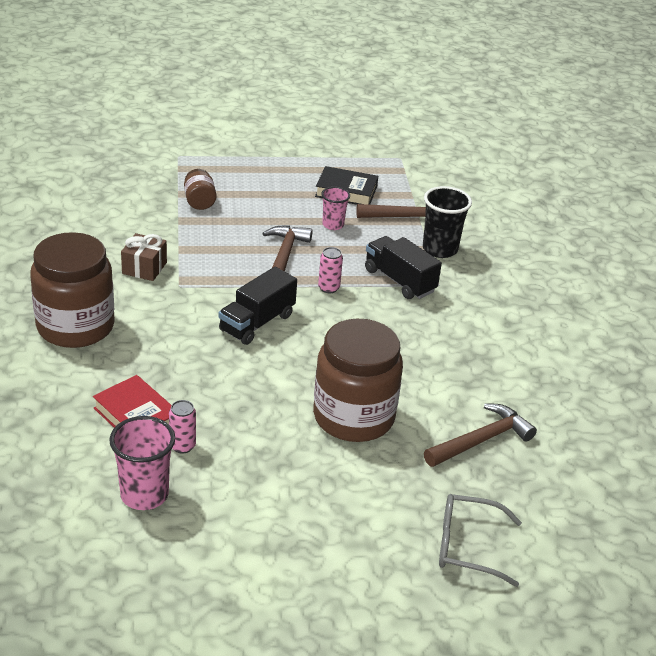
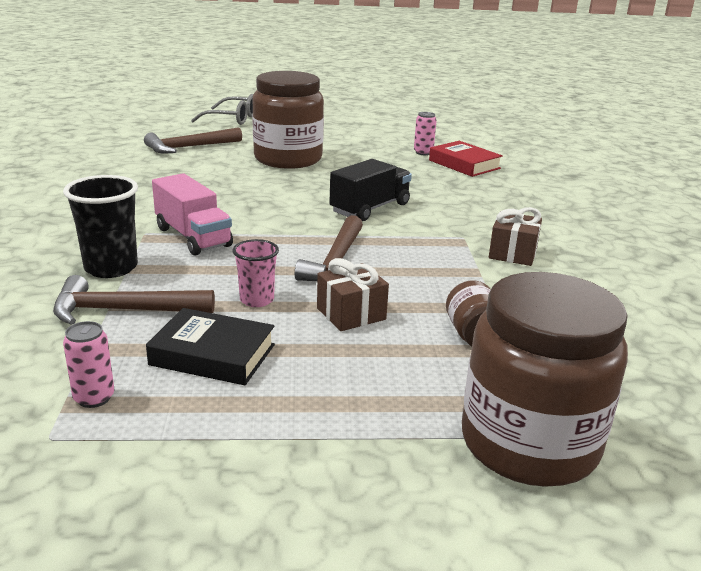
camera: 175 degrees left, 10 degrees down
brown jar [30,232,115,348] -> brown jar moved to [462,272,628,487]
pink cup [109,416,175,510] -> none
pink can [318,247,343,293] -> pink can moved to [63,321,114,408]
black truck [365,236,442,299] -> pink truck [152,173,233,256]
none -> brown gift [317,258,389,331]

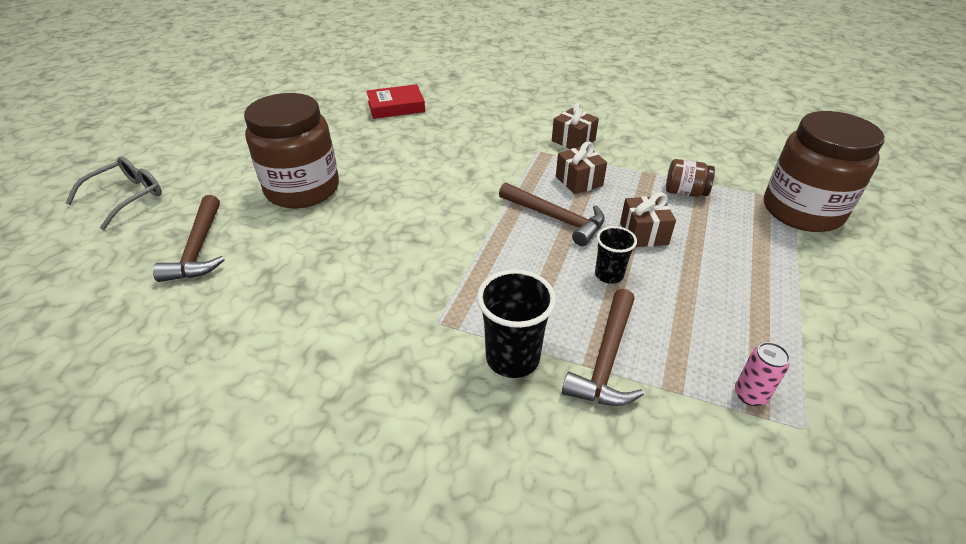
camera: 65 degrees left, 15 degrees up
black book [146,308,275,385] -> none
pink truck [152,173,233,256] -> none
pink cup [232,239,279,307] -> black cup [595,226,637,284]
black truck [329,159,412,221] -> none
pink can [414,112,437,155] -> none
none -> brown gift [556,141,607,194]

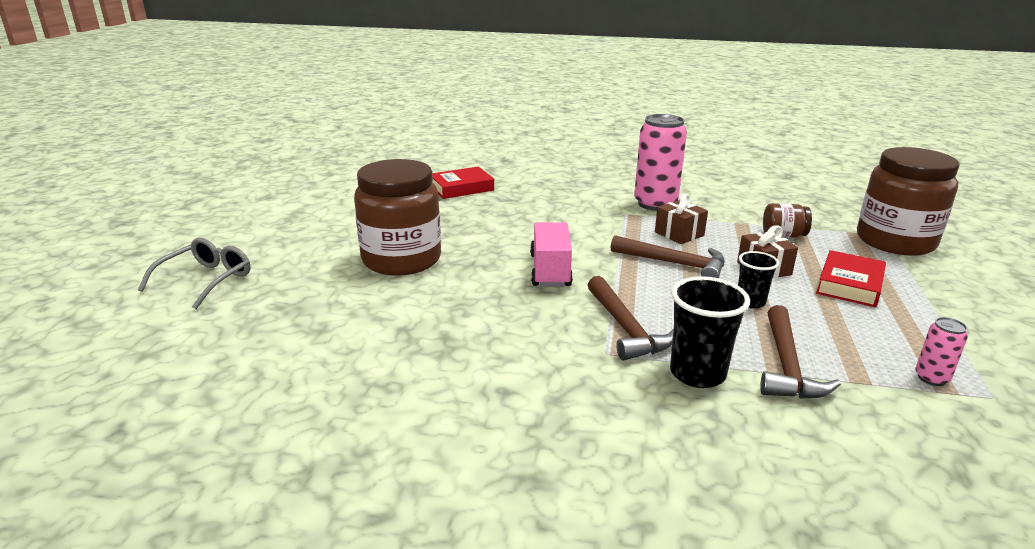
camera: 10 degrees left, 15 degrees down
brown hammer [153,195,225,282] -> brown hammer moved to [588,276,673,361]
brown gift [552,103,599,149] -> pink can [634,114,687,211]
none -> pink truck [530,222,573,287]
none -> red book [816,250,886,307]

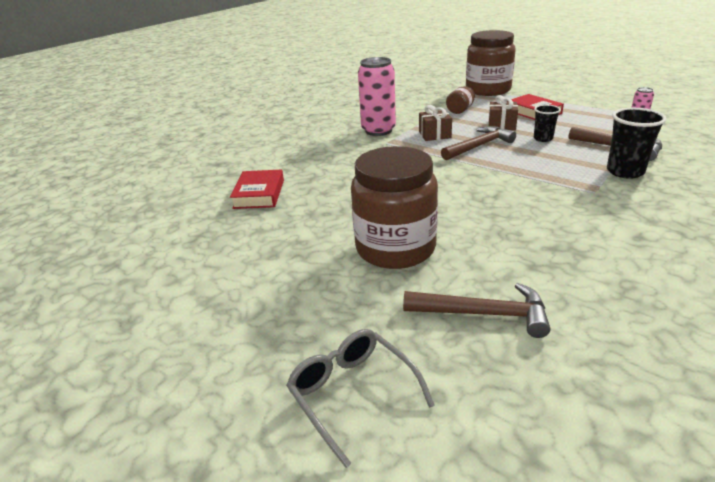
camera: 60 degrees left, 5 degrees up
pink truck [530,222,573,287] -> none
brown hammer [588,276,673,361] -> brown hammer moved to [403,283,550,338]

